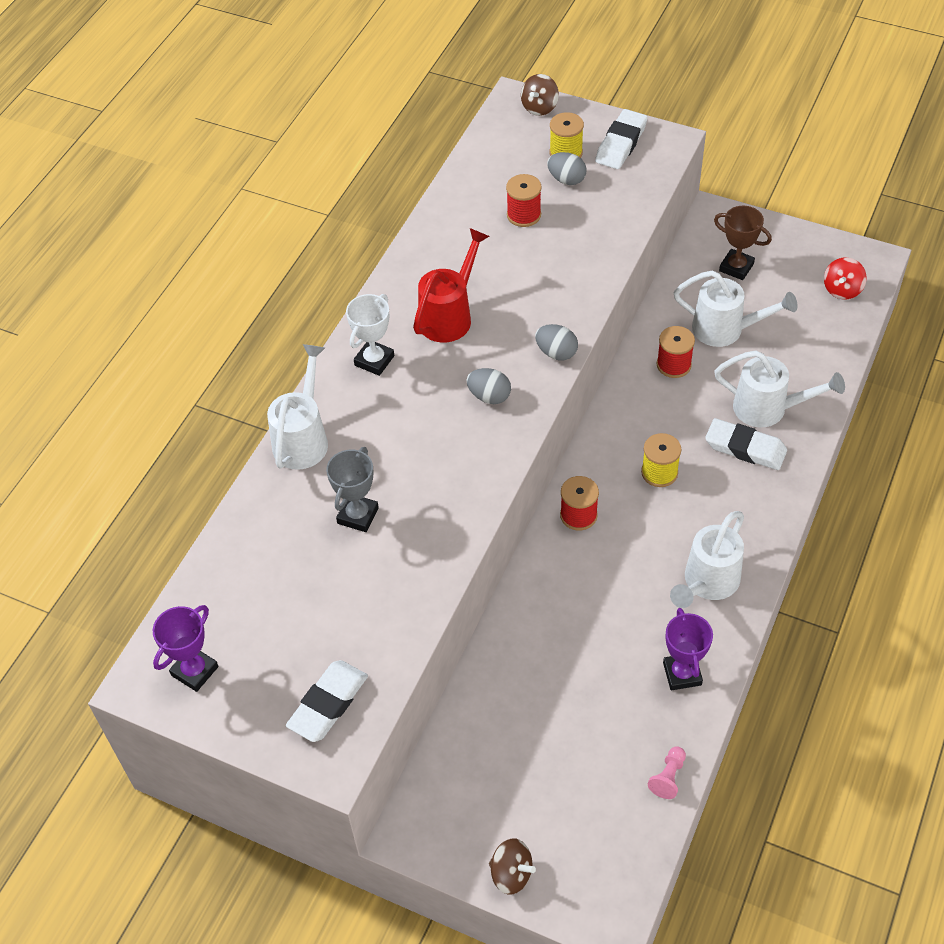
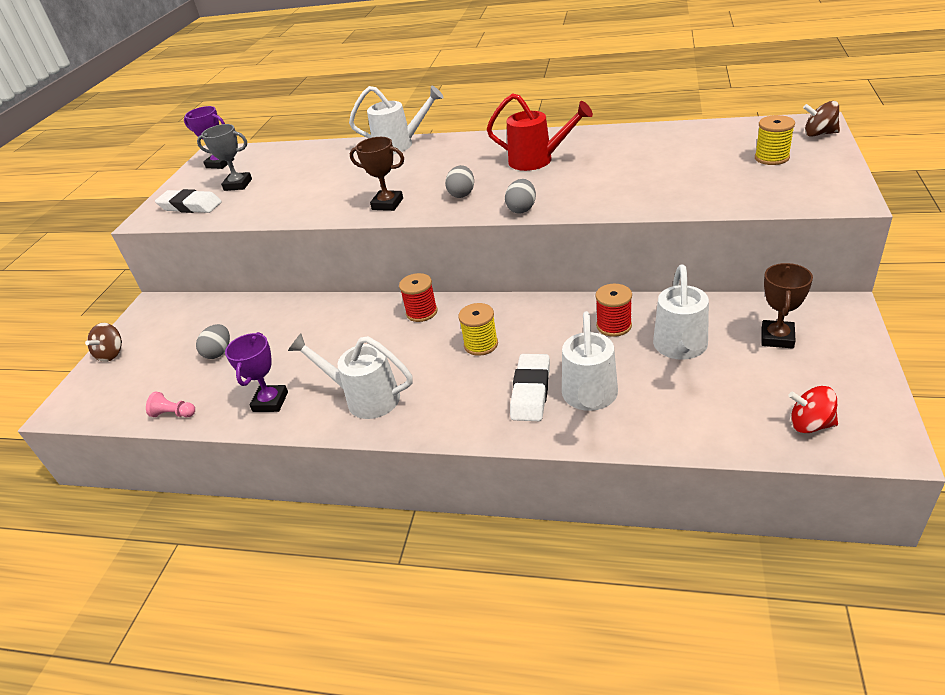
camera: 80 degrees right, 15 degrees down
grey trophy [326,447,379,532] -> grey trophy moved to [197,124,252,191]
white trophy [346,294,394,376] -> none
red spool [506,174,542,227] -> none
grey egg [547,152,586,185] -> grey egg moved to [196,324,230,359]
white eraser [595,109,648,169] -> none
purple trophy [663,608,713,690] -> purple trophy turned 60 degrees counterclockwise [225,332,288,412]
none -> brown trophy [350,137,404,211]

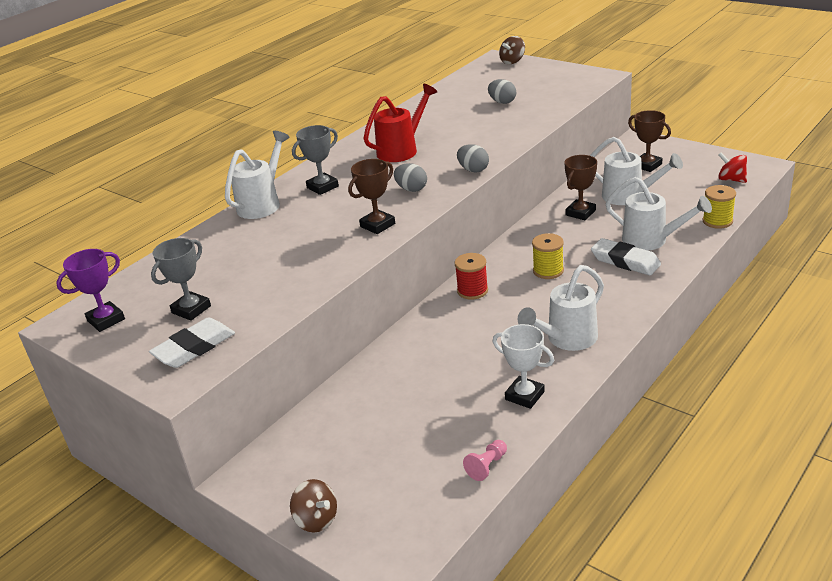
camera: 65 degrees left, 5 degrees down
grey egg [196,324,230,359] -> grey egg moved to [488,79,516,104]
purple trophy [225,332,288,412] -> white trophy [493,324,554,409]
red spool [595,284,632,337] -> brown trophy [564,155,597,220]
yellow spool [755,115,795,165] -> yellow spool moved to [703,185,736,229]
red spinning top [788,386,838,433] -> red spinning top turned 90 degrees clockwise [718,152,747,183]
none -> grey trophy [292,125,339,195]

